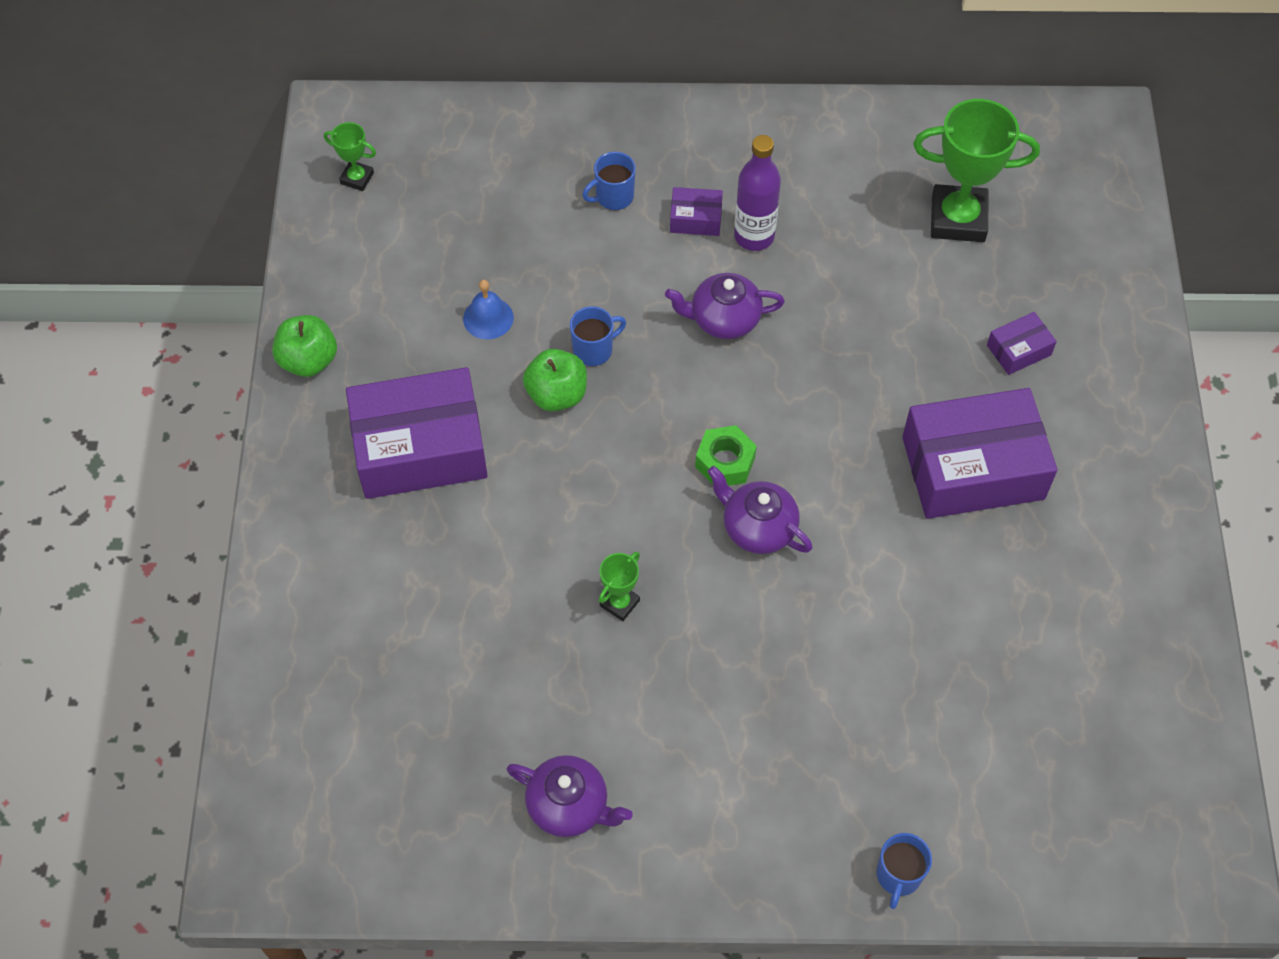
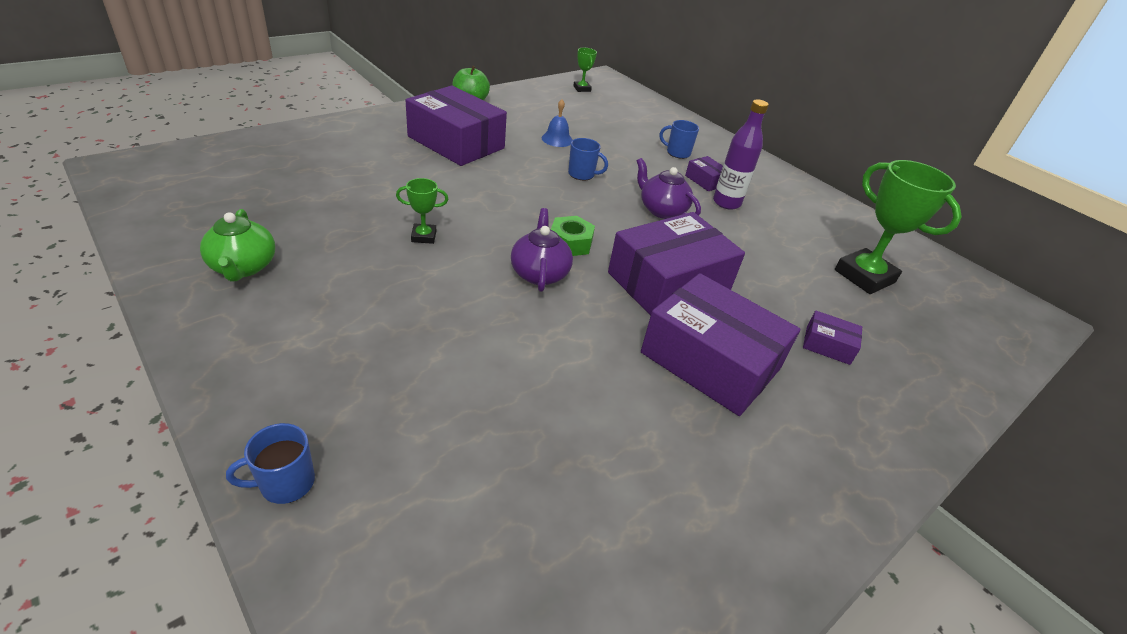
camera: 45 degrees right, 20 degrees down
purple teapot [506,755,632,837] -> green teapot [200,209,275,282]
green apple [523,349,587,411] -> none
none -> purple box [608,212,745,315]

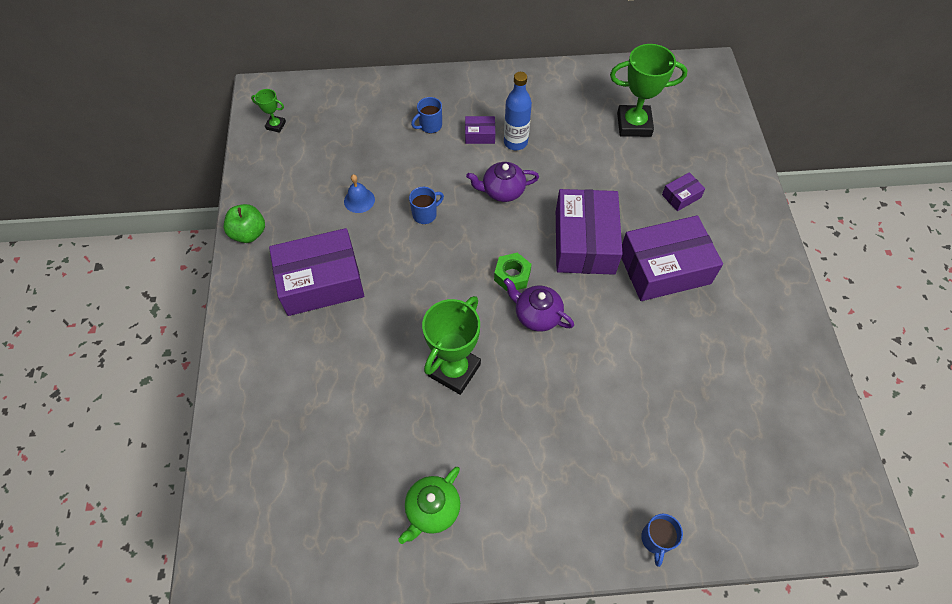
camera: 50 degrees left, 20 degrees up
green teapot [200,209,275,282] -> green teapot turned 105 degrees clockwise [398,467,460,544]
green trophy [396,178,448,244] -> green trophy [422,296,481,395], size x2.09
purple bottle [713,99,769,210] -> blue bottle [504,72,532,150]

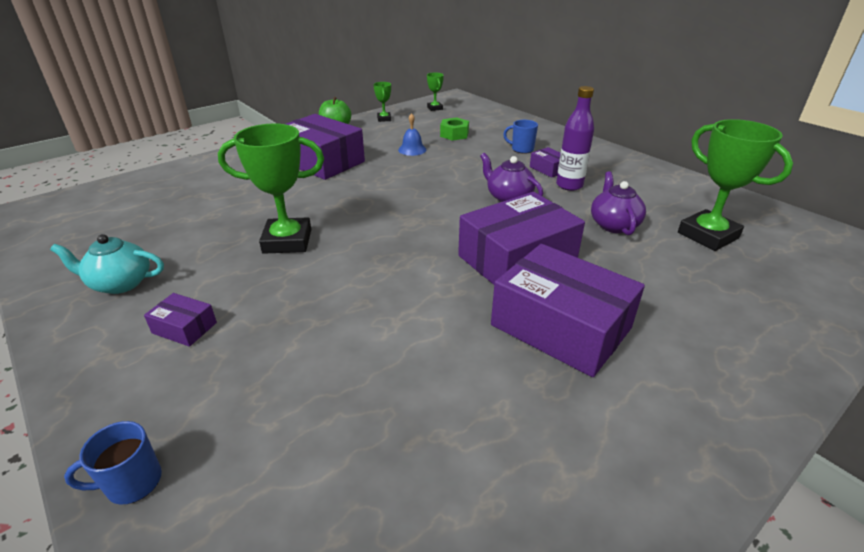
camera: 55 degrees right, 25 degrees down
green teapot [398,467,460,544] -> turquoise teapot [50,234,164,294]
blue mug [409,187,444,224] -> none
green nut [494,253,532,291] -> green nut moved to [440,117,469,141]
purple teapot [503,278,574,332] -> purple teapot moved to [591,171,646,235]
blue bottle [504,72,532,150] -> purple bottle [556,86,594,191]
purple box [662,172,705,211] -> purple box moved to [144,293,217,347]
none -> green trophy [373,82,391,122]

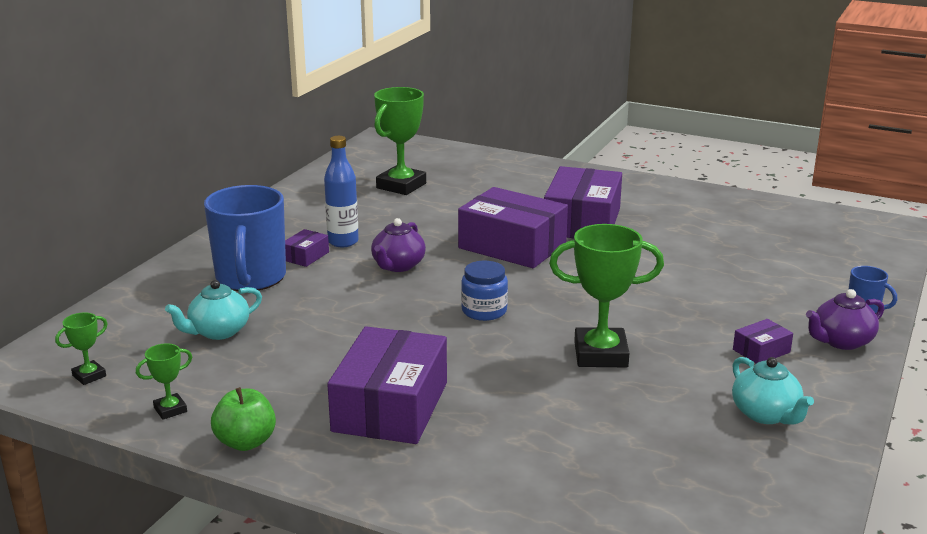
camera: 115 degrees left, 10 degrees down
purple box [144,293,217,347] -> purple box turned 60 degrees clockwise [733,319,793,363]
green trophy [218,124,324,254] -> green trophy turned 60 degrees counterclockwise [549,224,664,367]
blue bell [398,113,426,156] -> none
green nut [440,117,469,141] -> turquoise teapot [165,280,262,340]
blue mug [503,120,538,154] -> blue mug [204,185,286,291], size x2.28
purple bottle [556,86,594,191] -> blue bottle [324,136,359,247]
purple teapot [591,171,646,235] -> purple teapot moved to [806,289,884,350]
none -> blue jar [461,261,508,321]

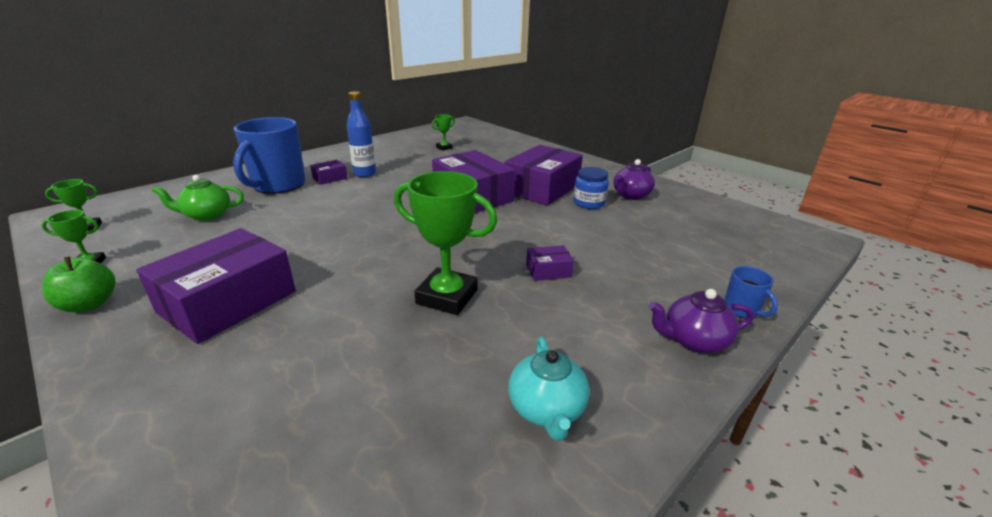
camera: 20 degrees right, 5 degrees up
turquoise teapot [165,280,262,340] -> green teapot [152,175,244,221]
purple teapot [371,218,426,272] -> purple teapot moved to [613,159,655,200]
green trophy [374,87,426,195] -> green trophy [432,114,455,151], size x0.48
blue jar [461,261,508,321] -> blue jar moved to [573,167,609,209]
purple box [733,319,793,363] -> purple box moved to [526,245,574,281]

